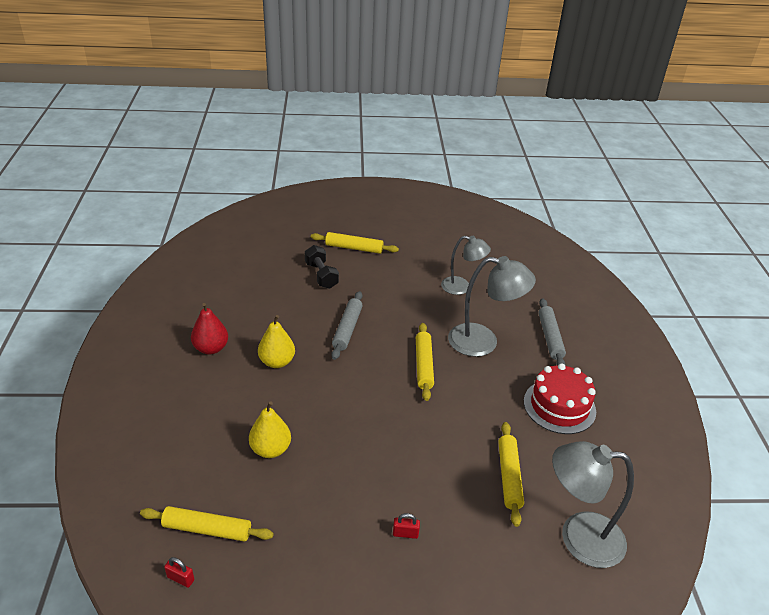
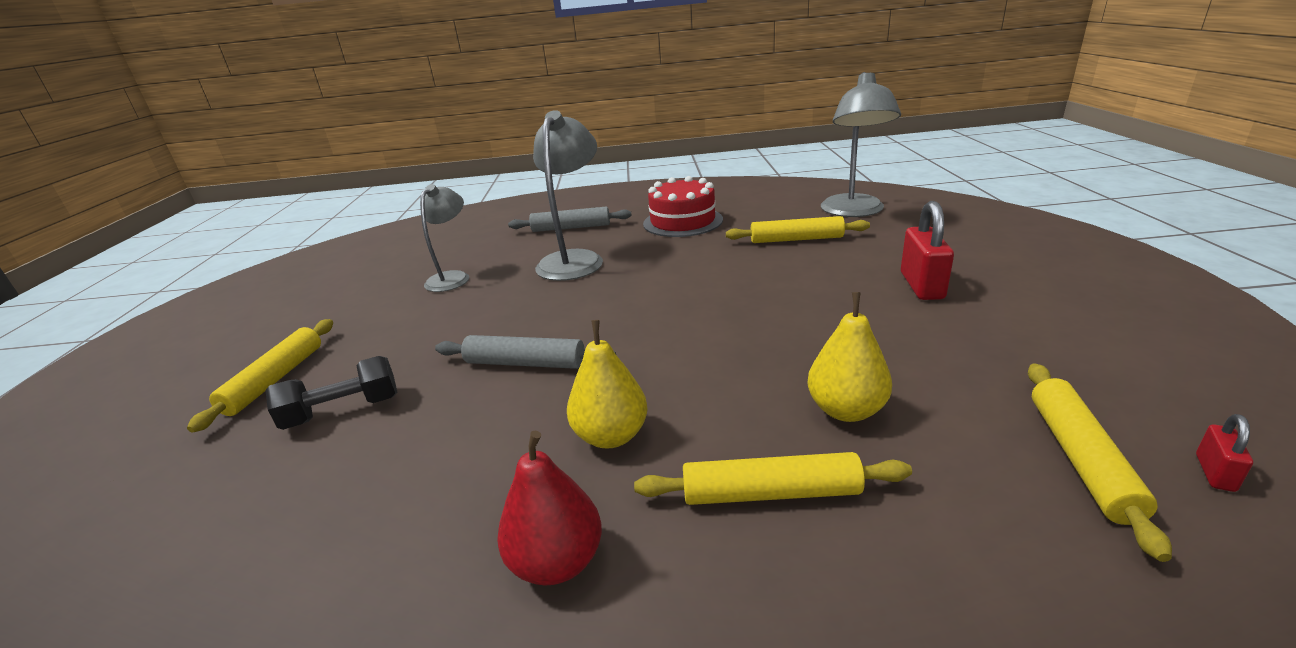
camera: 85 degrees left, 10 degrees down
red padlock [393,513,420,539] -> red padlock [901,201,954,300], size x2.05
yellow rolling pin [416,323,434,401] -> yellow rolling pin moved to [634,452,912,505]

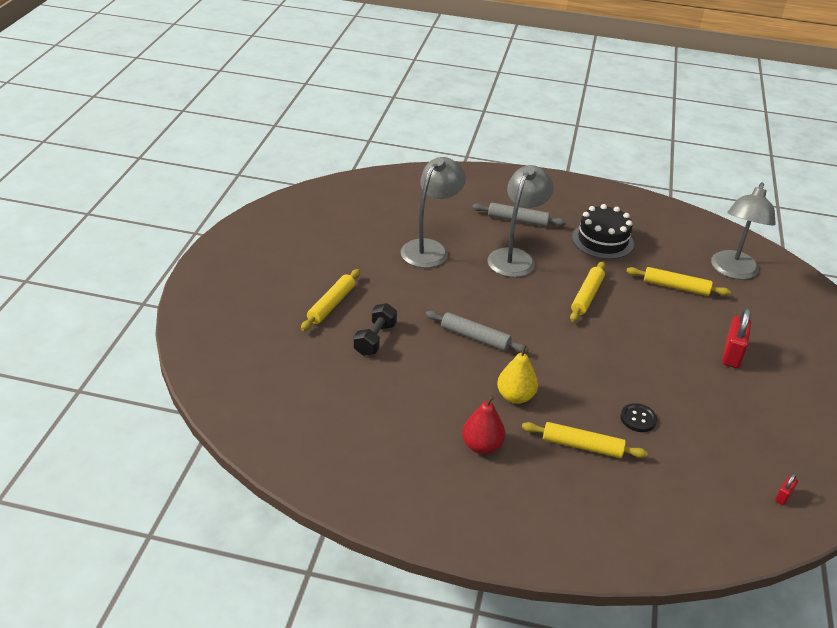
camera: 10 degrees right, 10 degrees up
black dumbbell [266,356,397,430] -> black dumbbell turned 60 degrees counterclockwise [353,303,397,356]
grey lamp [420,184,469,292] -> grey lamp [401,157,466,268], size x1.55
red cake [643,176,723,237] -> black cake [572,204,634,259]
yellow pear [807,292,892,422] -> black button [620,403,657,432]
yellow rolling pin [1028,363,1172,562] -> yellow rolling pin moved to [570,261,606,322]

